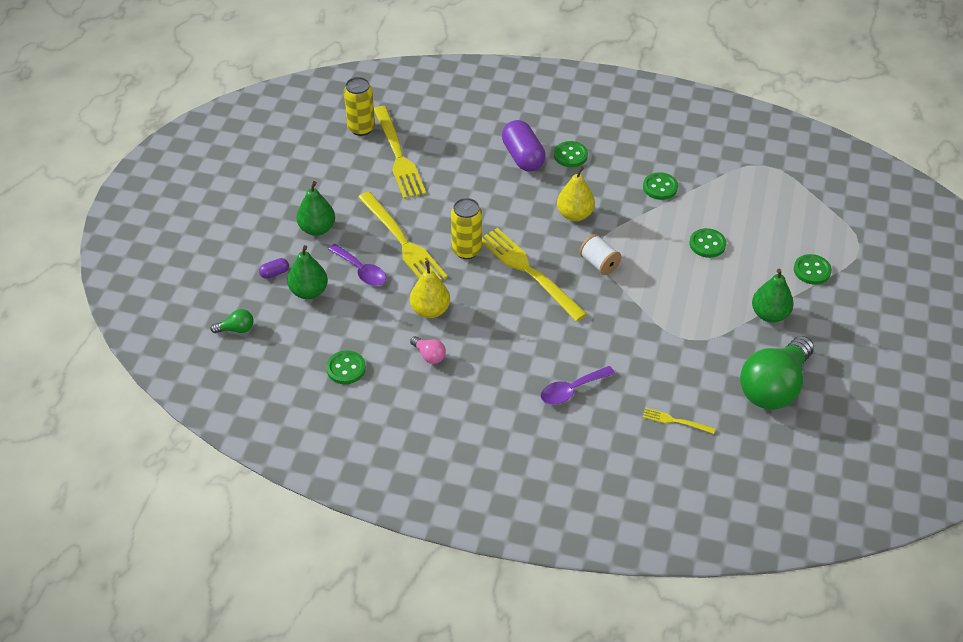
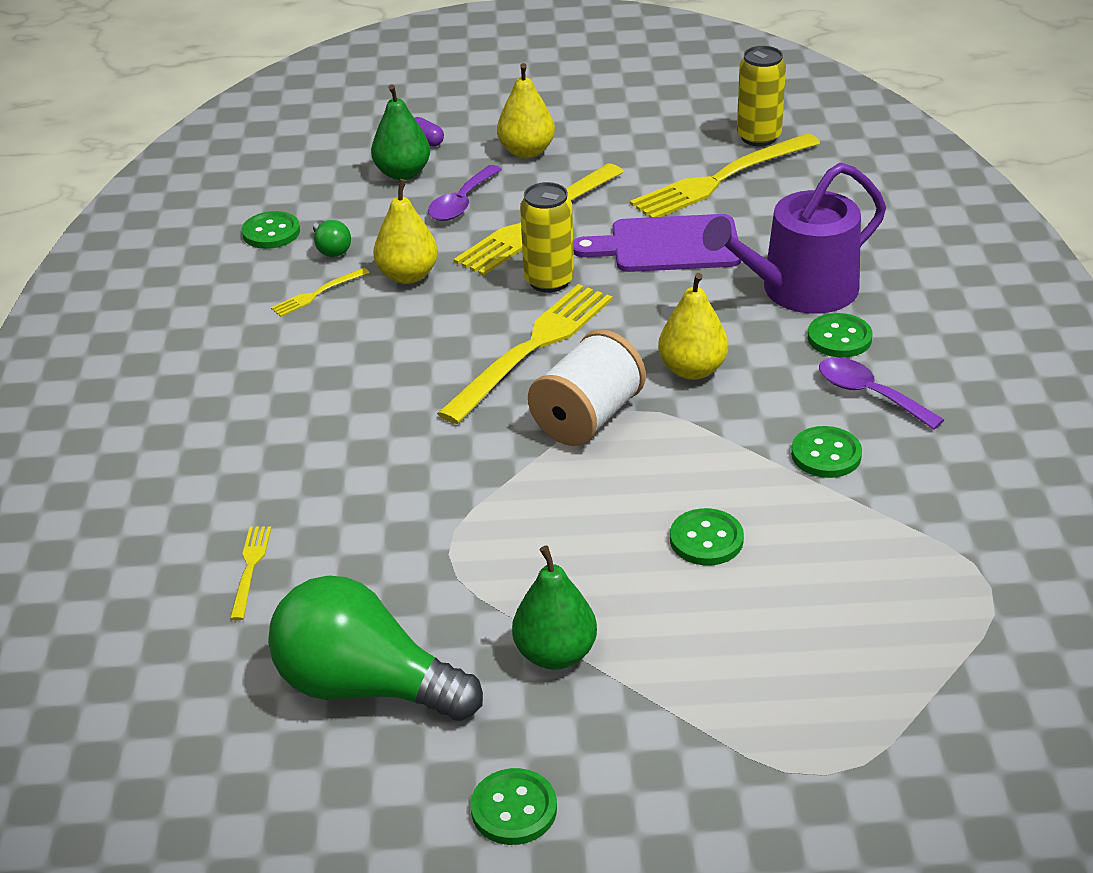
camera: 75 degrees right, 10 degrees down
green light bulb [211,309,253,333] -> green light bulb moved to [313,220,351,257]
green pear [296,181,335,236] -> yellow pear [497,63,555,158]
pink light bulb [410,336,446,364] -> yellow fork [271,268,369,317]
purple capsule [502,120,546,172] -> purple watering can [703,163,886,314]
purple spoon [541,366,615,405] -> purple spoon moved to [819,357,944,430]
white spool [579,234,621,275] -> white spool [528,330,646,446], size x1.57
green button [794,254,832,285] -> green button moved to [470,768,557,845]
none -> purple cutting board [573,214,741,272]

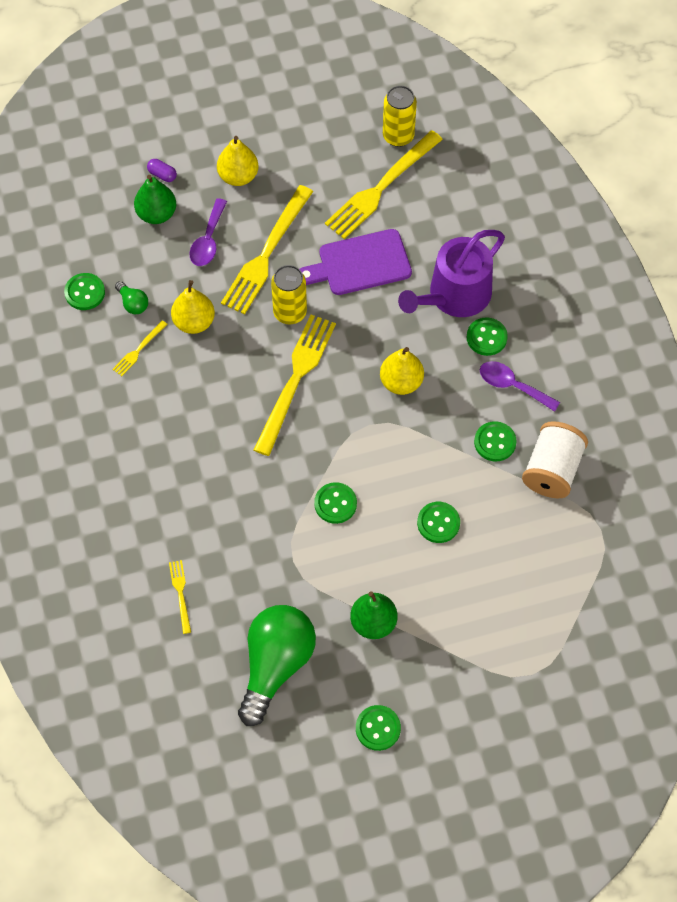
camera: 15 degrees left, 25 degrees up
green light bulb [268,576,483,721] -> green light bulb turned 105 degrees clockwise [238,605,316,726]
white spool [528,330,646,446] -> white spool moved to [522,421,588,499]
none -> green button [314,482,357,524]

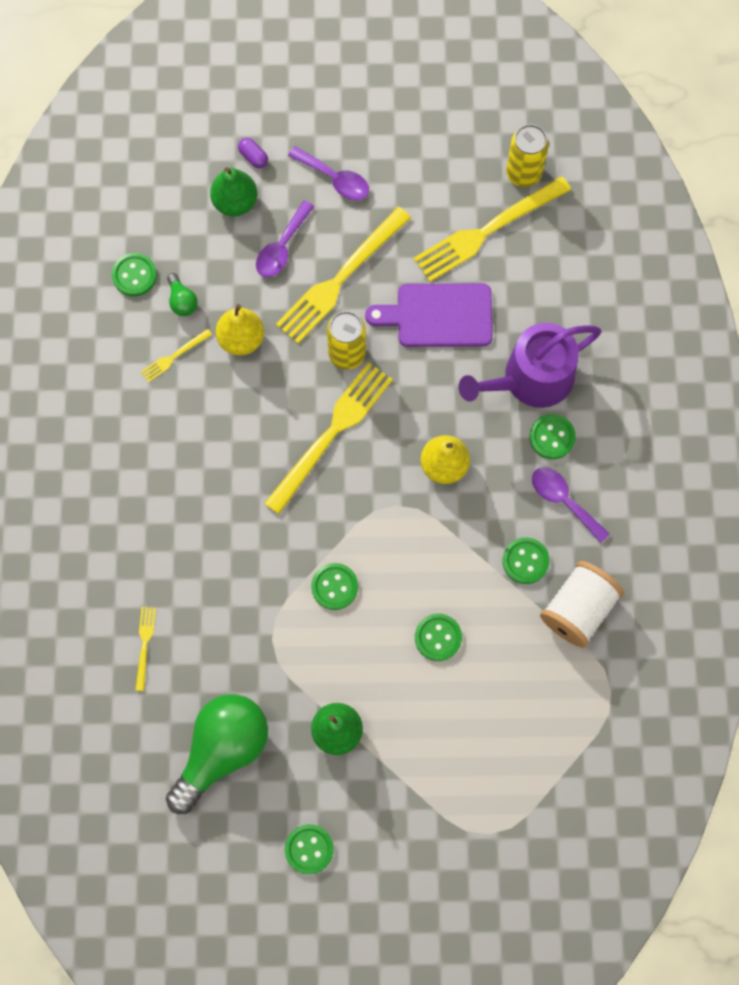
camera: 15 degrees right, 10 degrees up
yellow pear [217,136,259,186] -> purple spoon [288,146,369,200]

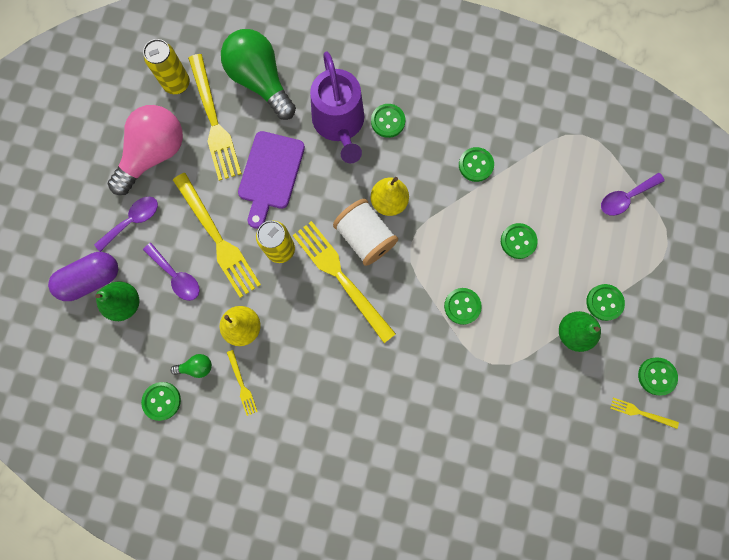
camera: 75 degrees left, 5 degrees up
yellow fork [135,607,156,691] -> yellow fork moved to [610,398,679,429]
green light bulb [166,694,268,814] -> green light bulb moved to [221,29,296,120]
purple capsule [238,138,268,168] -> purple capsule [48,252,118,301], size x2.21
purple spoon [532,467,610,543] -> purple spoon moved to [601,173,665,216]
white spool [540,561,624,648] -> white spool moved to [333,199,398,266]
none -> pink light bulb [108,105,183,195]
none -> green button [586,284,625,321]

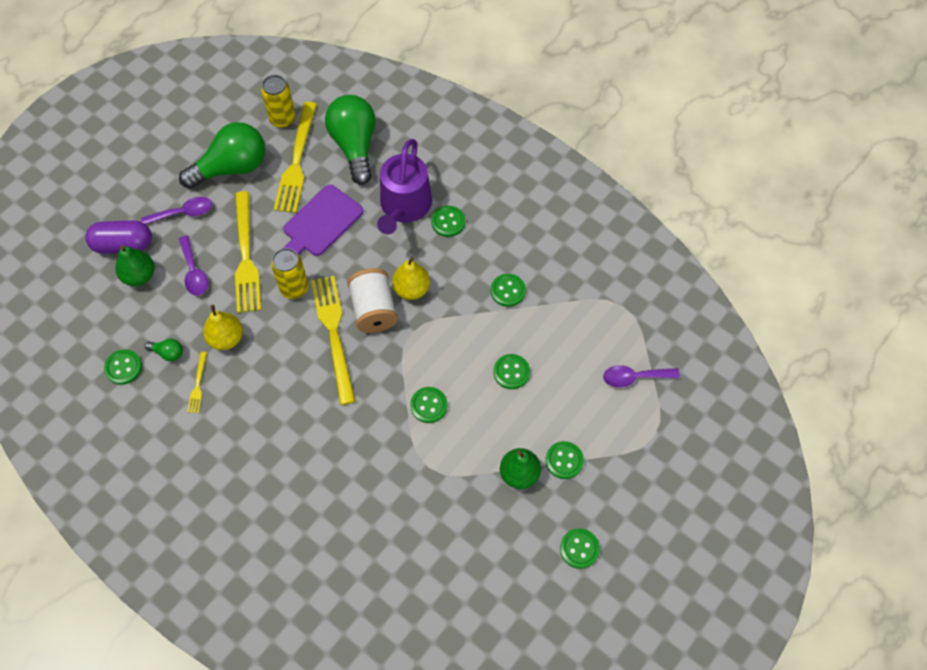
camera: 25 degrees right, 15 degrees down
pink light bulb [108,105,183,195] -> green light bulb [179,122,265,189]
yellow fork [610,398,679,429] -> none

